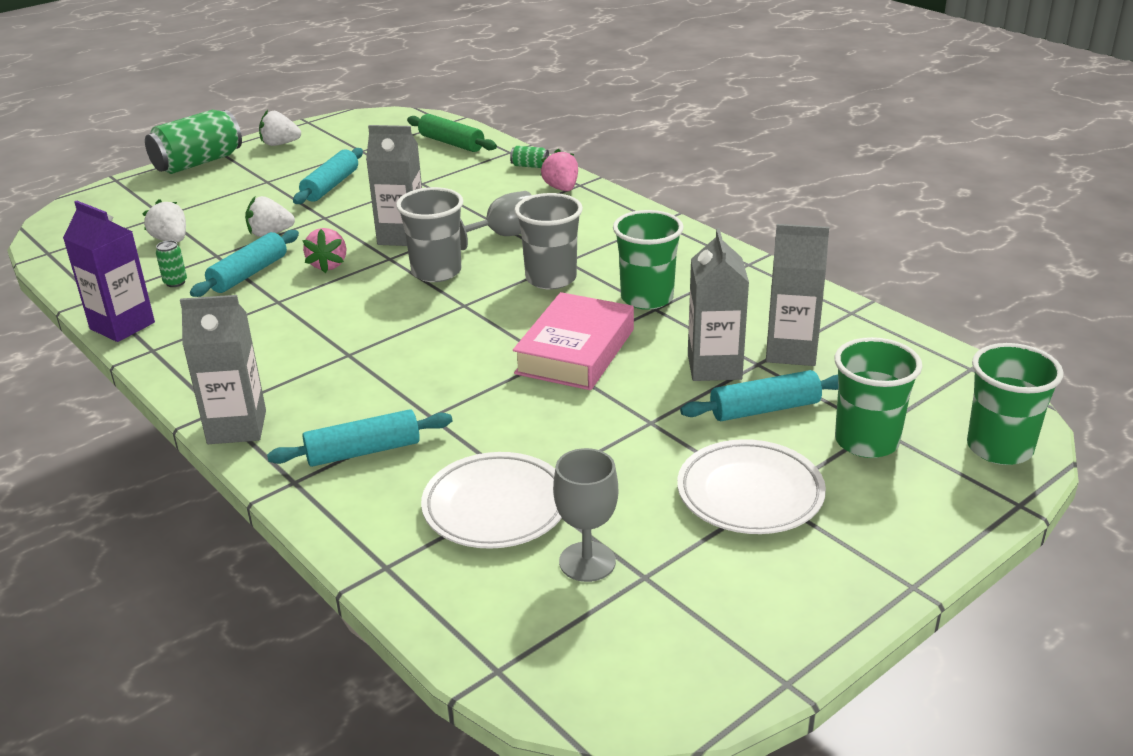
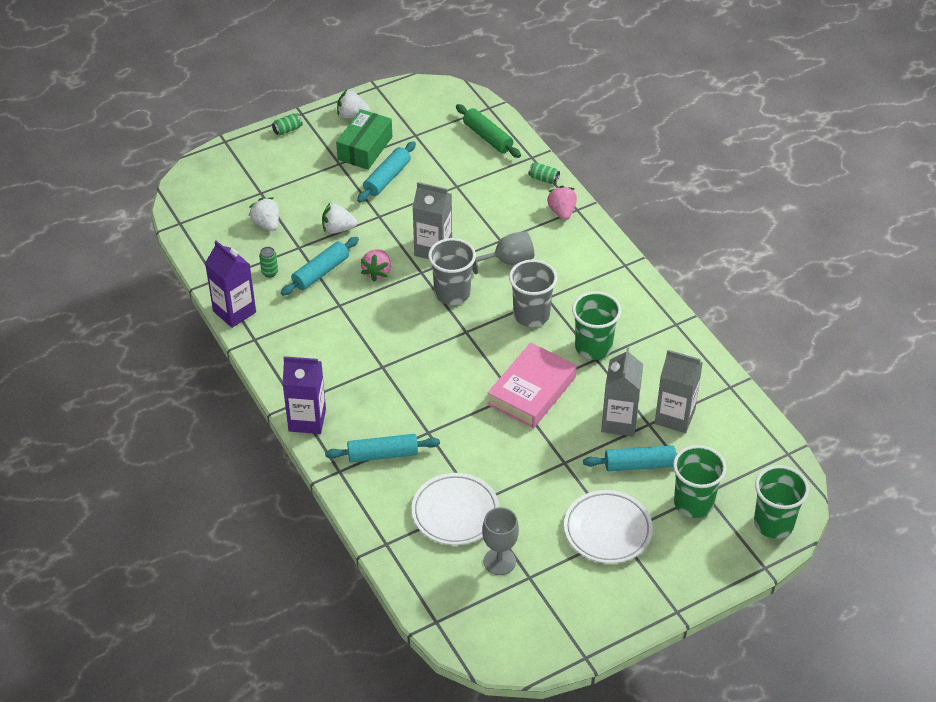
camera: 10 degrees right, 15 degrees up
green can [145,110,242,174] -> green can [272,113,303,135], size x0.42
grey carton [180,295,266,444] -> purple carton [282,356,326,434]
none -> green box [336,109,392,170]

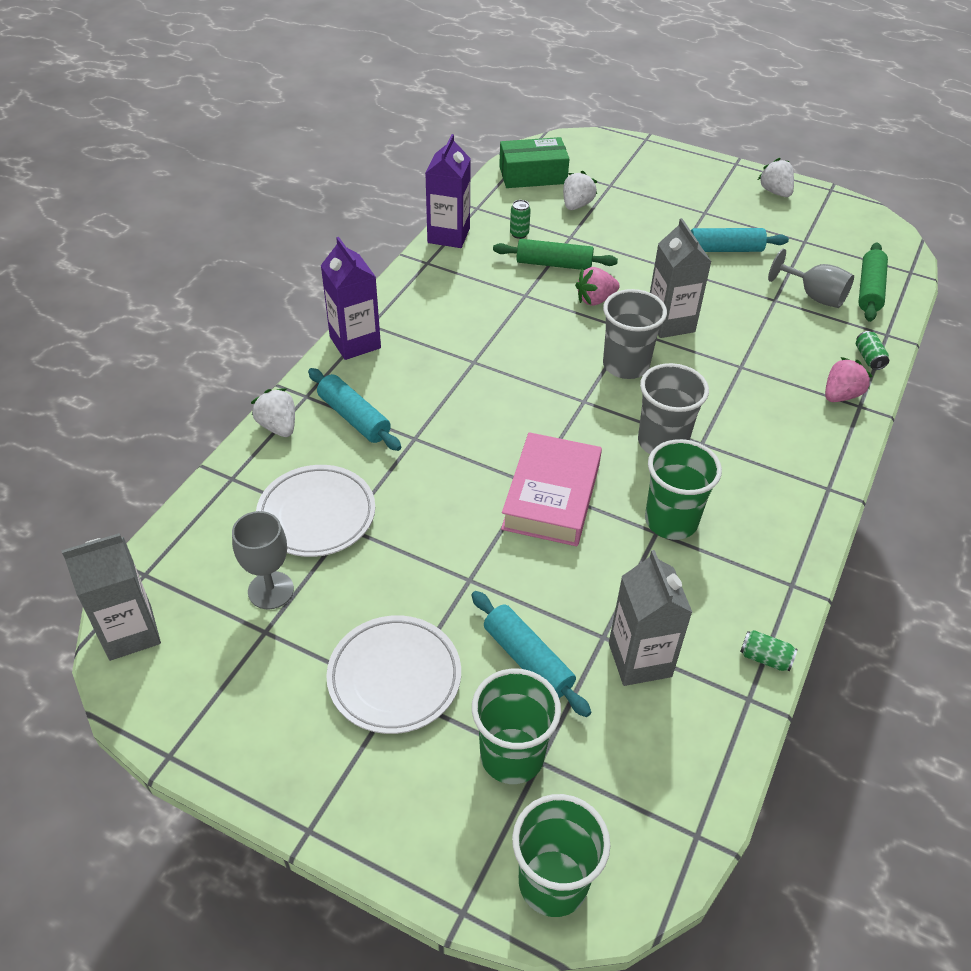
camera: 55 degrees right, 0 degrees up
green can [272,113,303,135] -> green can moved to [740,630,798,671]
turquoise rolling pin [281,237,359,296] -> green rolling pin [493,239,618,270]
white strawberry [322,203,357,234] -> white strawberry moved to [251,388,295,437]
green box [336,109,392,170] -> green box moved to [499,137,569,188]
grey goblet [472,231,534,274] -> grey goblet moved to [768,249,854,308]
pink book [487,343,577,428] -> pink book turned 75 degrees counterclockwise [501,432,602,546]
grey carton [601,347,643,437] -> grey carton moved to [61,533,161,661]

